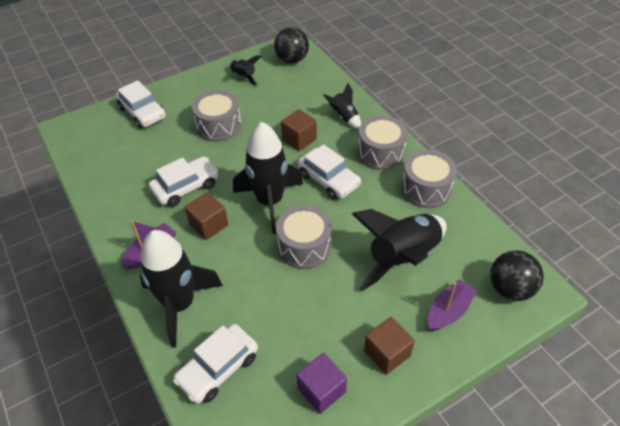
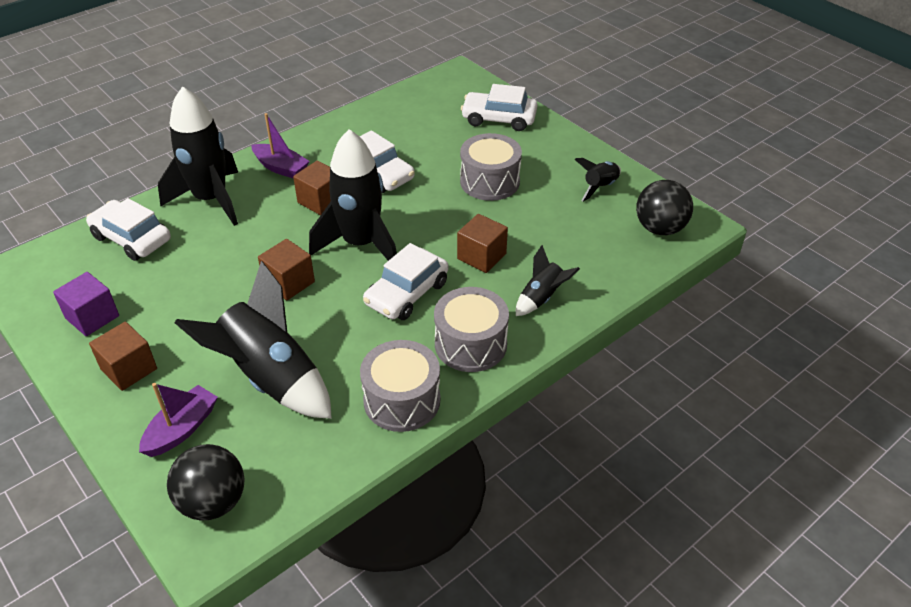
camera: 80 degrees right, 5 degrees down
white car [116,80,166,128] -> white car turned 60 degrees clockwise [461,84,538,131]
grey drum [276,205,332,269] -> brown cube [258,239,315,300]
purple boat [428,279,477,331] -> purple boat turned 90 degrees counterclockwise [139,383,218,457]

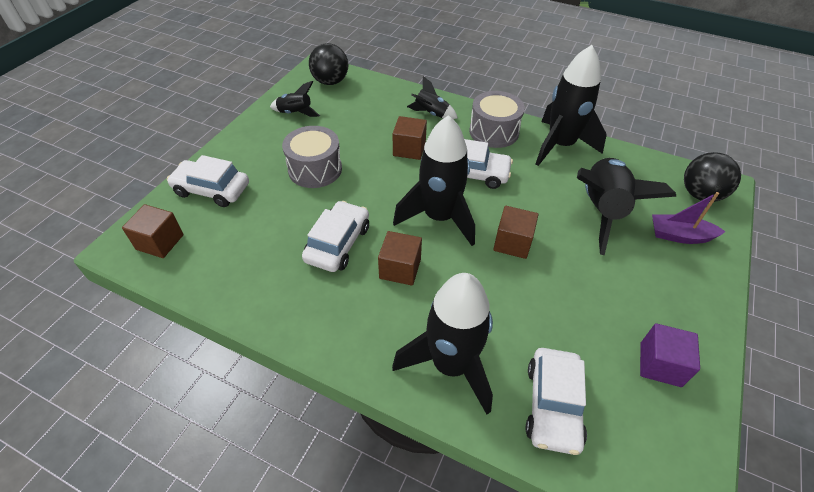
camera: 115 degrees left, 5 degrees up
brown cube [89,322,157,391] -> brown cube moved to [122,204,184,258]
purple boat [251,113,310,179] -> none
grey drum [360,340,441,432] -> black rocket [535,45,606,166]
white car [461,84,538,131] -> white car turned 120 degrees clockwise [167,155,249,207]

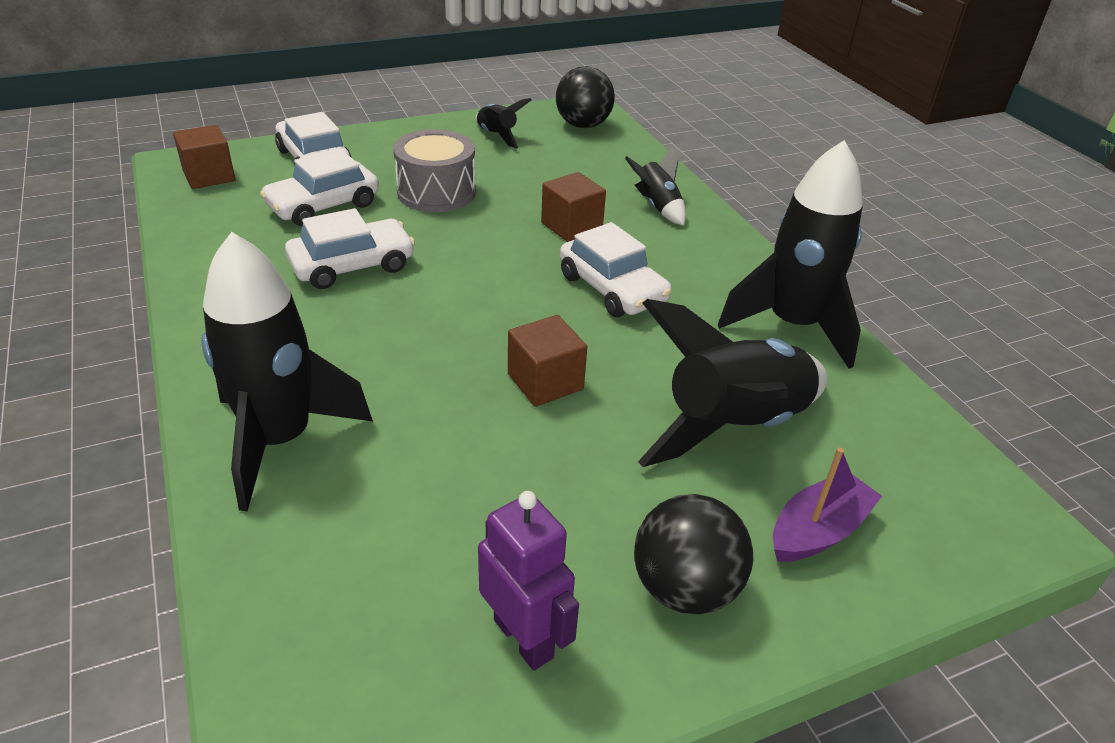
camera: 40 degrees right, 10 degrees down
brown cube [378,231,422,286] -> none
black rocket [393,115,475,246] -> none
grey drum [469,91,525,148] -> none
white car [526,348,587,455] -> white car moved to [260,148,379,226]
purple cube [640,323,700,387] -> purple robot [478,491,579,671]
purple boat [652,192,726,244] -> purple boat turned 90 degrees clockwise [773,447,882,562]
black ball [684,152,741,202] -> black ball moved to [634,494,753,614]

